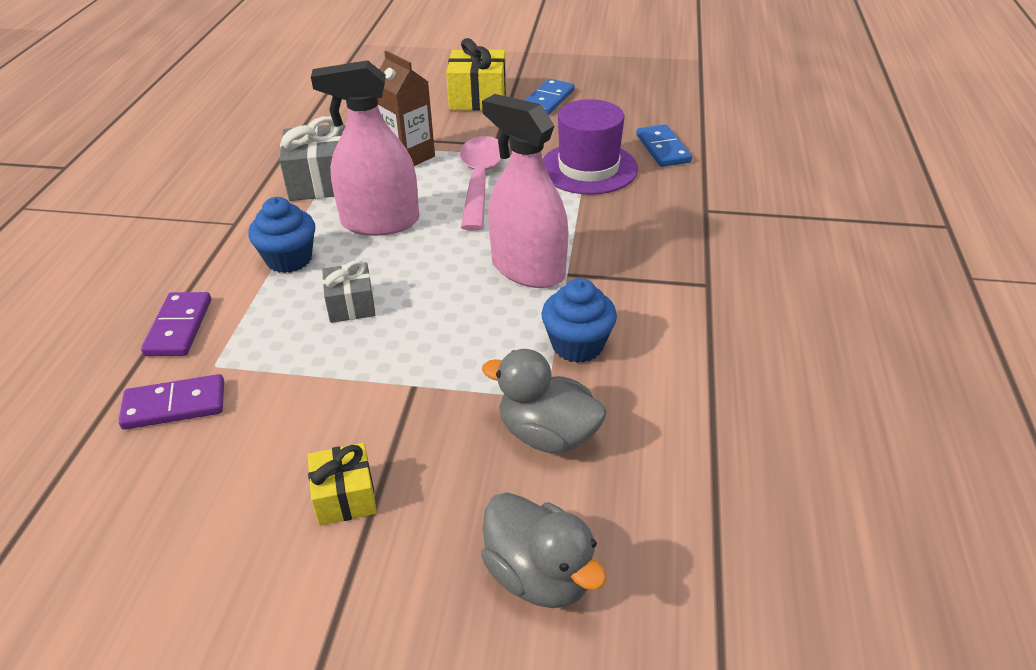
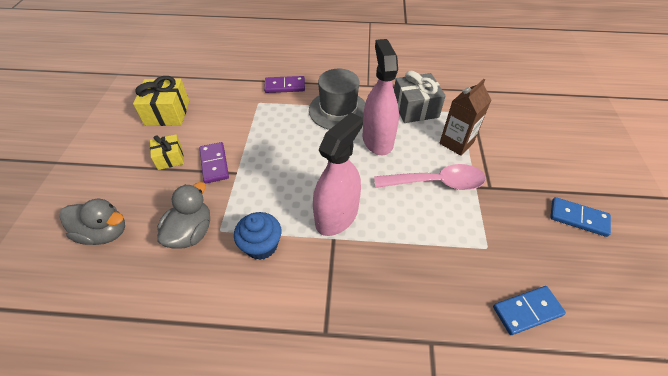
camera: 85 degrees right, 10 degrees up
purple domino [118,374,224,430] -> purple domino moved to [200,142,229,184]
blue cupcake [249,197,315,273] -> grey hat [309,69,365,130]
grey gift [322,260,375,323] -> none
yellow gift [446,38,506,111] -> yellow gift moved to [133,76,189,126]
grey duck [481,492,607,608] -> grey duck turned 120 degrees counterclockwise [59,198,125,245]
purple hat [543,99,638,195] -> none

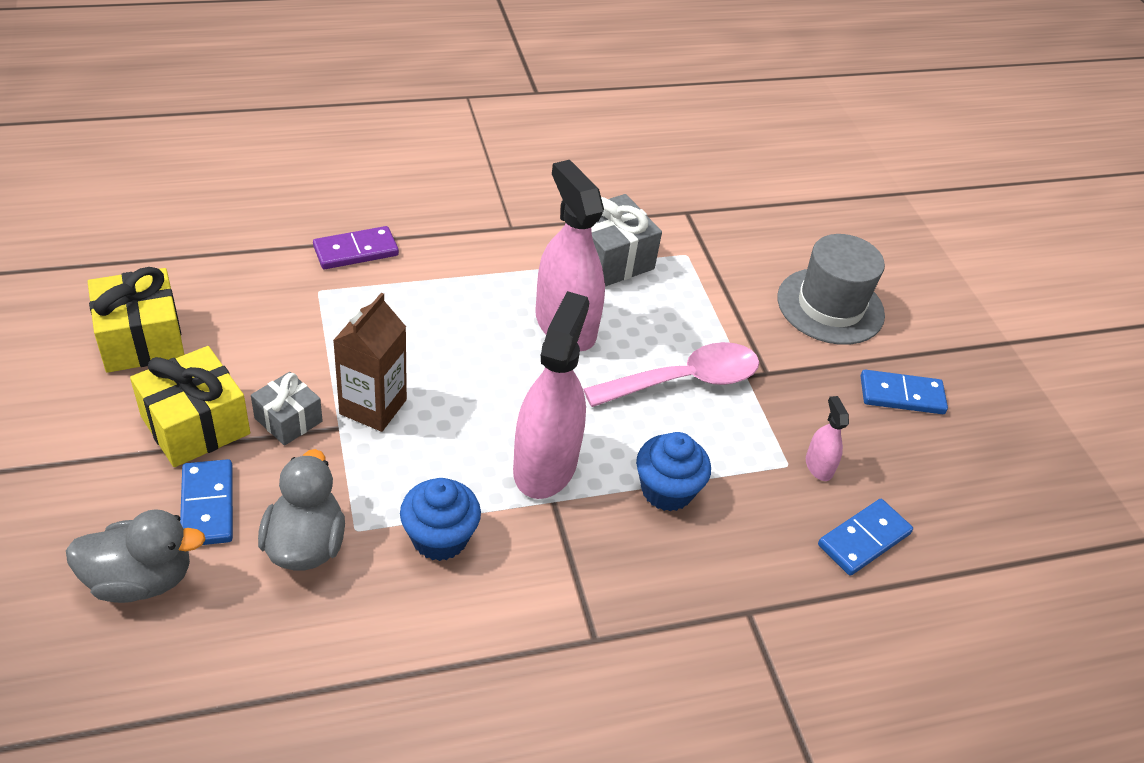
camera: 25 degrees left, 5 degrees down
yellow gift [150,134,184,170] -> yellow gift [130,346,250,467], size x1.64
purple domino [200,142,229,184] -> grey gift [251,372,323,446]
grey hat [309,69,365,130] -> grey hat moved to [777,234,885,345]
brown carton [439,79,491,156] -> brown carton moved to [333,293,407,432]
none -> blue domino [180,459,233,545]
none -> blue cupcake [636,432,711,512]
none -> pink spray bottle [806,396,849,481]

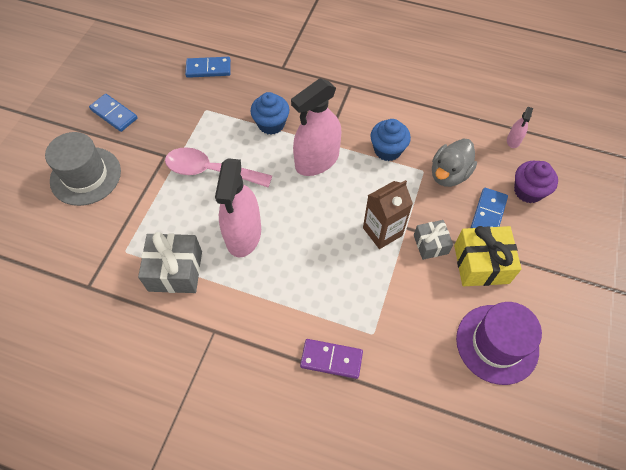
camera: 140 degrees left, 15 degrees up
grey duck [66,509,206,603] -> purple cupcake [514,161,558,203]
yellow gift [88,267,184,373] -> purple hat [456,302,542,385]
pink spray bottle [806,396,849,481] -> pink spray bottle moved to [507,107,533,148]

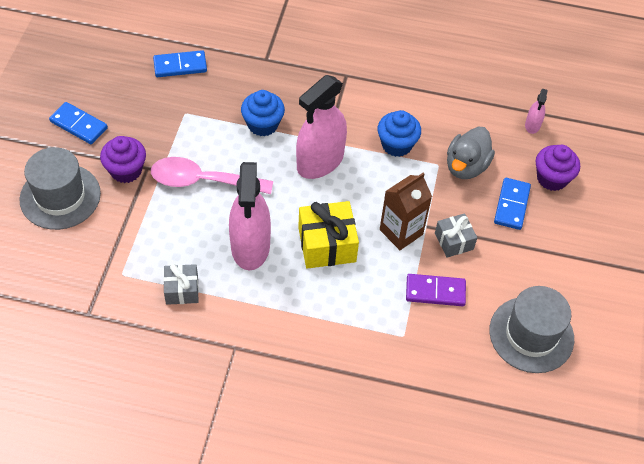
camera: 10 degrees left, 5 degrees down
grey gift [138,232,202,293] -> grey gift [163,264,199,305], size x0.61
purple domino [300,339,363,379] -> purple domino moved to [406,274,466,306]
yellow gift [454,226,522,286] -> yellow gift moved to [298,201,359,269]
purple hat [456,302,542,385] -> grey hat [489,286,574,373]
none -> purple cupcake [100,136,146,183]

